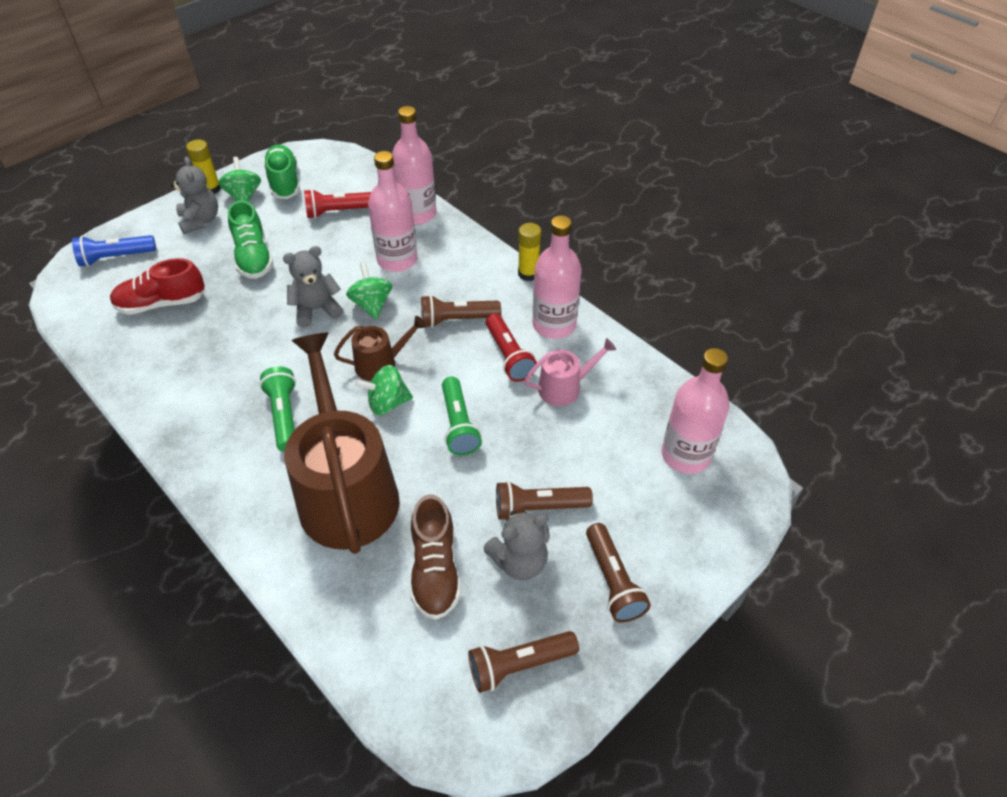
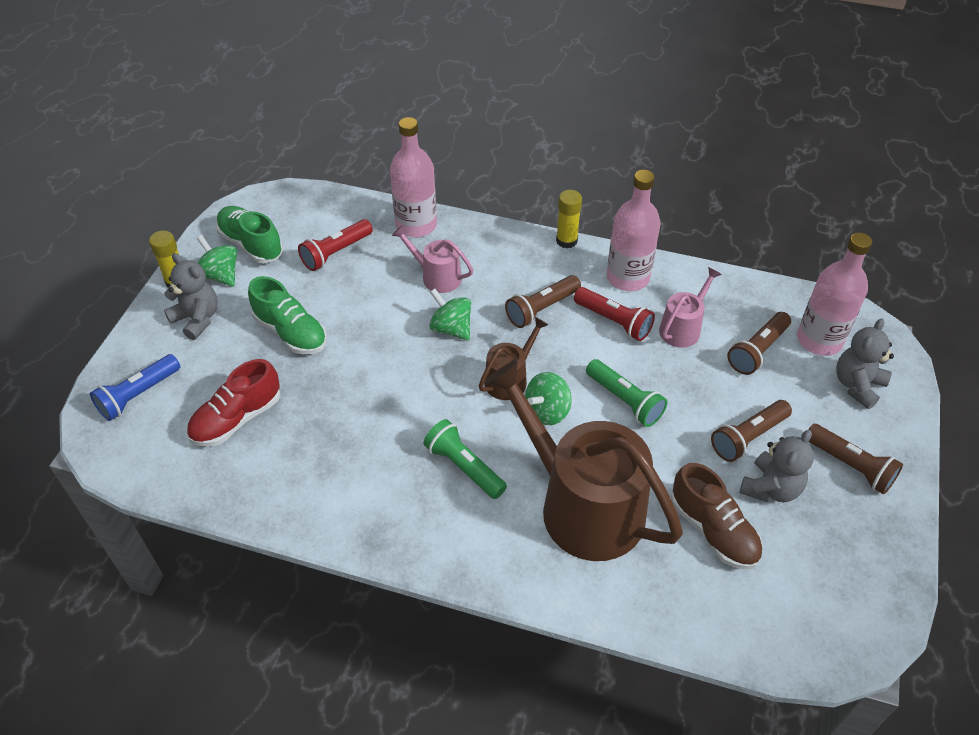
camera: 30 degrees left, 0 degrees up
grey teddy bear [283,246,343,327] -> grey teddy bear moved to [836,318,894,409]
pink bottle [368,151,417,272] -> pink watering can [392,226,473,293]
brown flashlight [468,631,579,693] -> brown flashlight moved to [727,312,791,375]

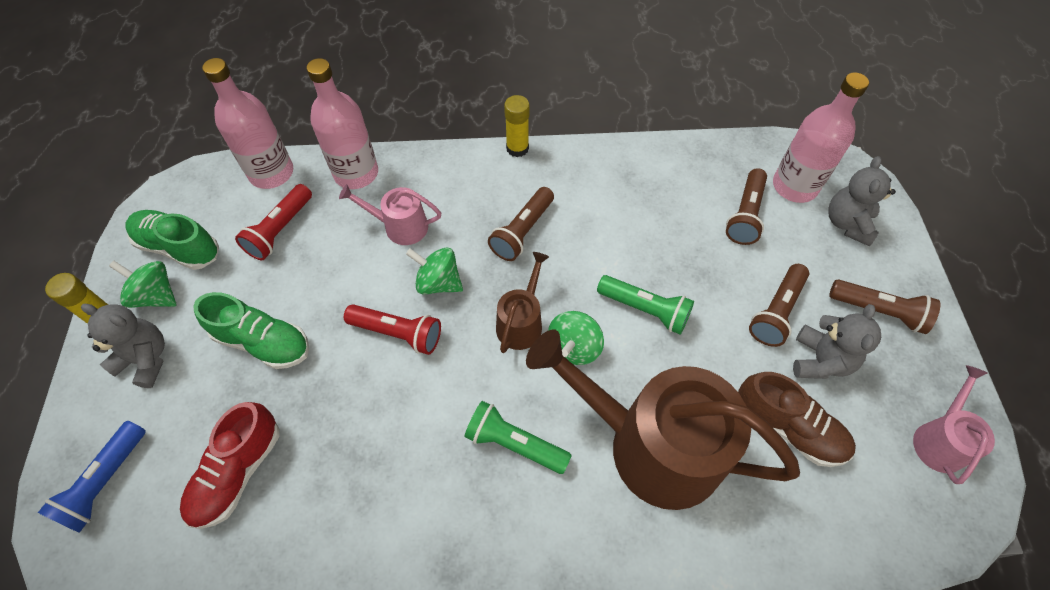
camera: 20 degrees left, 10 degrees up
red flashlight [574,287,655,341] -> red flashlight moved to [344,304,441,355]
pink bottle [607,170,660,291] -> pink bottle moved to [202,58,293,189]
pink watering can [659,267,722,348] -> pink watering can moved to [913,365,995,484]

